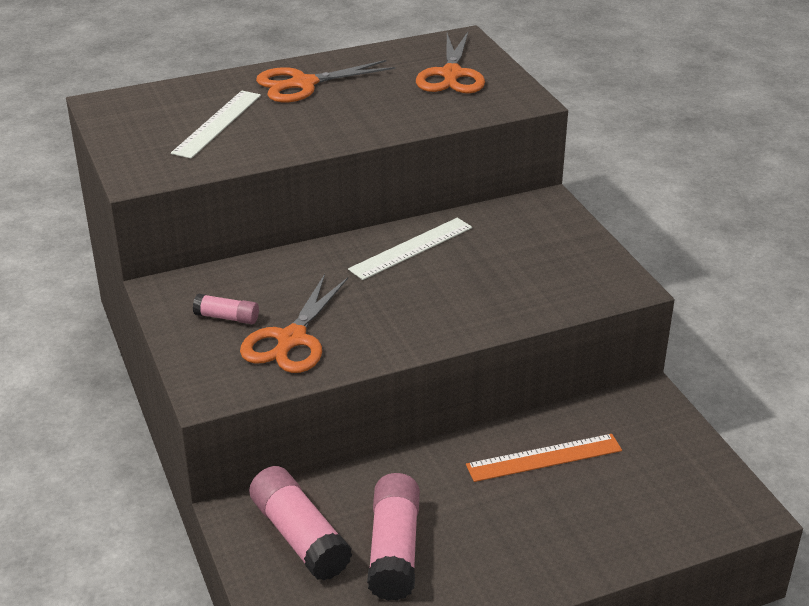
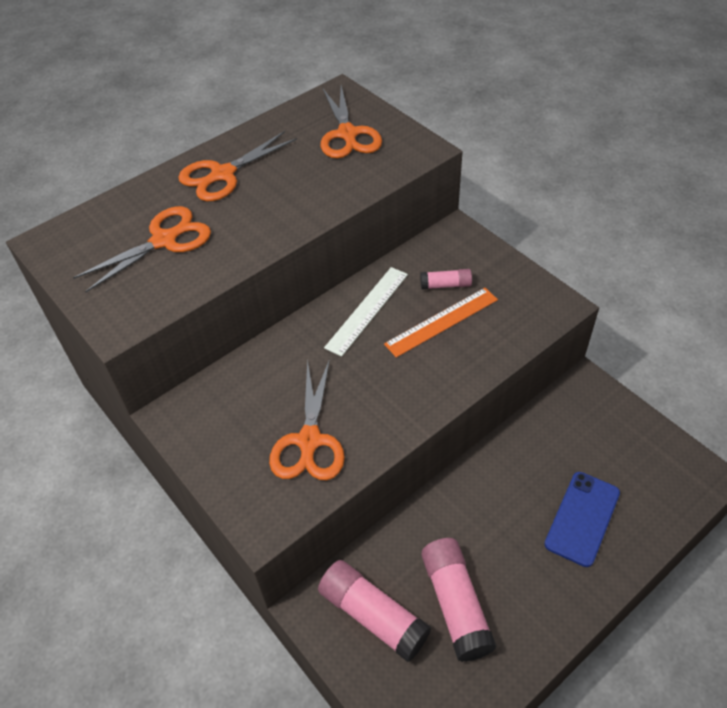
camera: 15 degrees left, 15 degrees up
white ruler [171,91,261,158] -> orange scissors [73,206,211,293]
pink glue stick [193,294,259,324] -> pink glue stick moved to [420,269,472,289]
orange ruler [466,434,622,482] -> orange ruler moved to [384,288,498,358]
none -> blue phone [544,472,620,567]

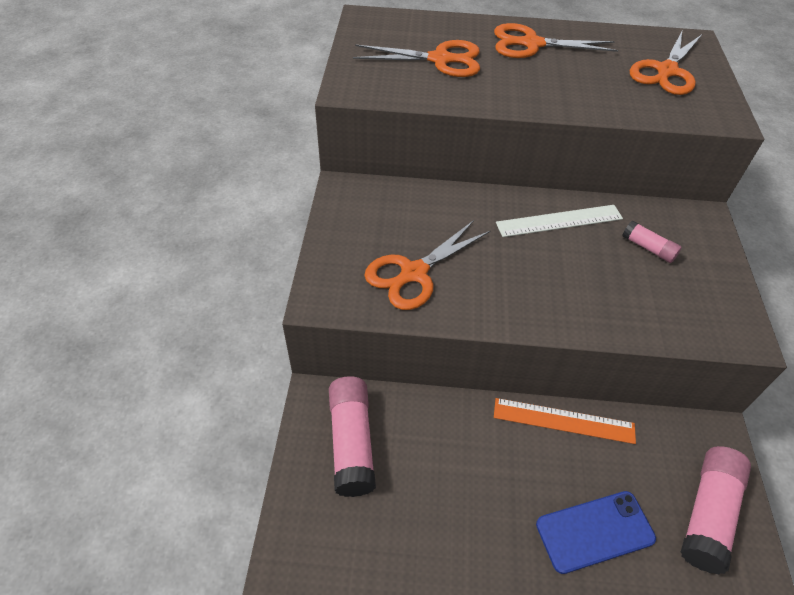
camera: 40 degrees right, 0 degrees up
orange ruler [384,288,498,358] -> orange ruler moved to [494,398,636,444]
pink glue stick [421,538,496,662] -> pink glue stick moved to [681,446,751,575]

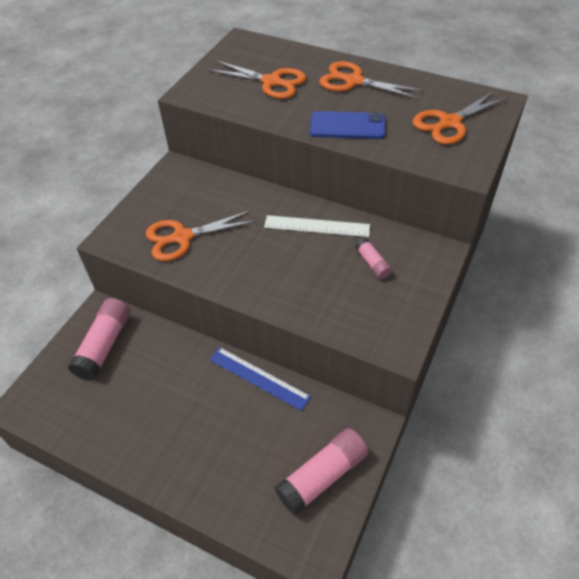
camera: 25 degrees right, 0 degrees up
orange ruler [494,398,636,444] -> blue ruler [209,347,311,411]
blue phone [536,491,656,574] -> blue phone moved to [310,111,385,139]

